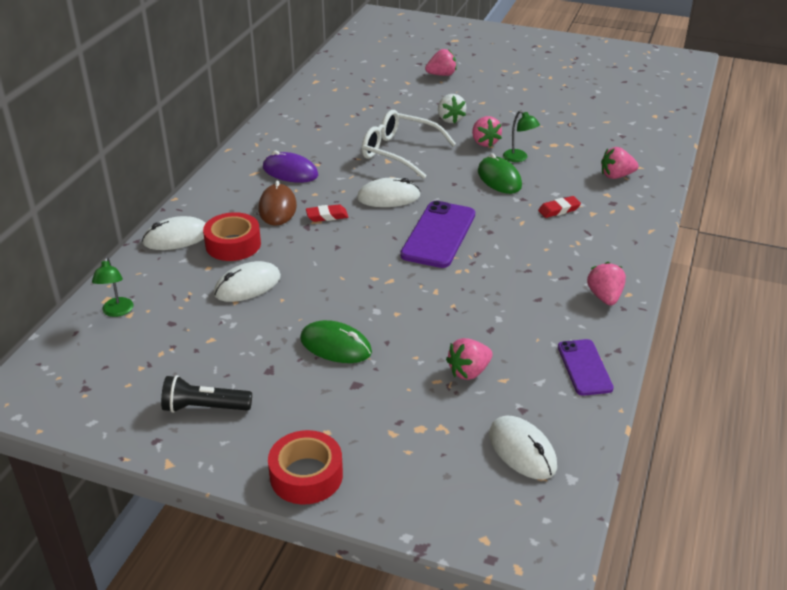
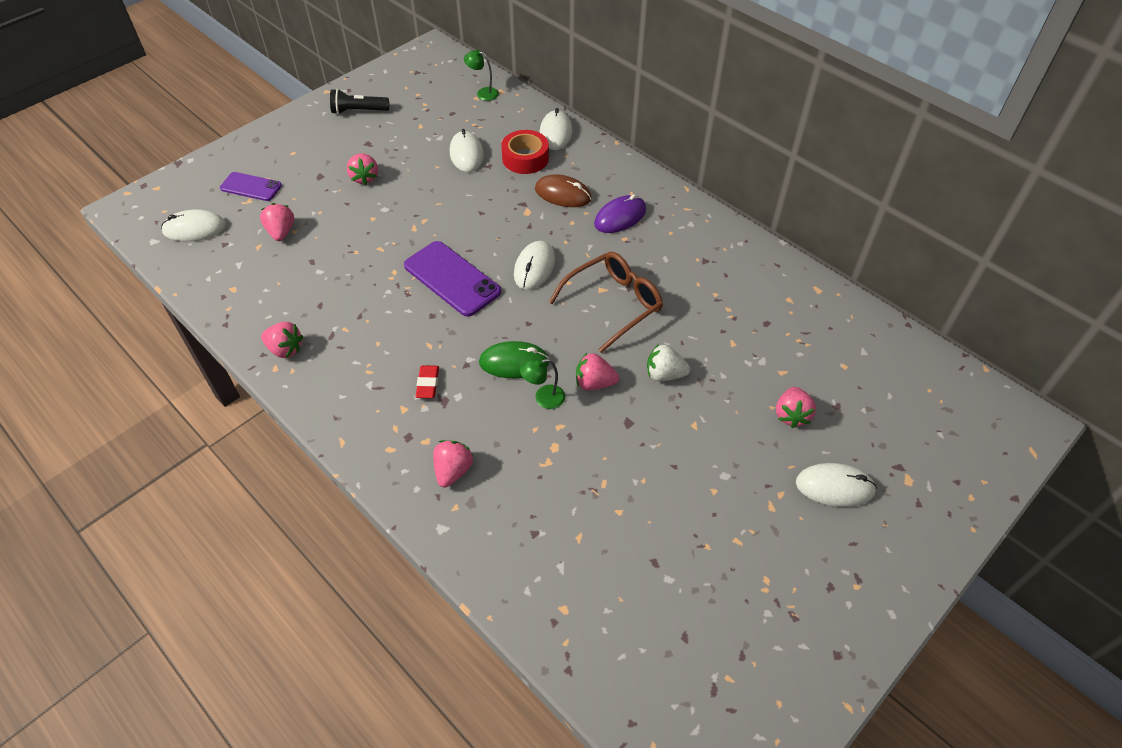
camera: 115 degrees right, 15 degrees up
black flashlight [161,375,252,413] -> black flashlight turned 120 degrees counterclockwise [330,89,389,114]
red tape [268,430,343,505] -> none
green mouse [300,320,372,363] -> pink strawberry [347,153,378,185]
red eraser [306,205,348,222] -> none
white glasses [362,110,456,179] -> brown glasses [549,252,663,353]
purple phone [558,339,614,396] -> purple phone moved to [220,172,282,201]
none -> white mouse [796,463,877,507]

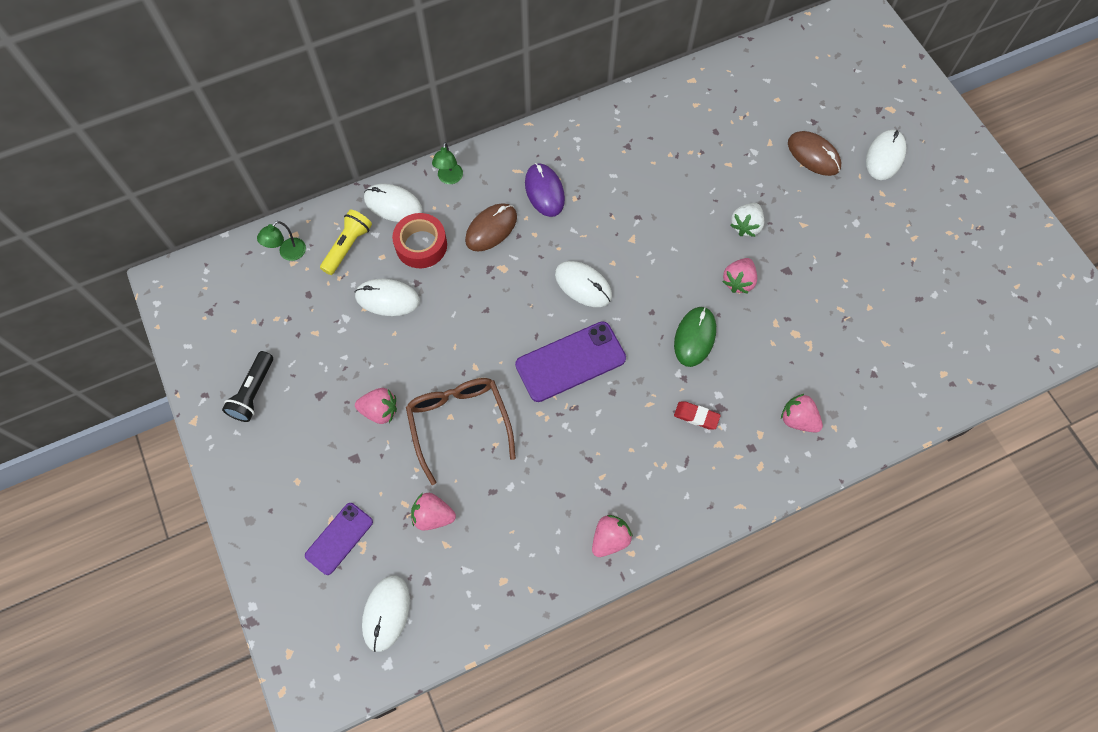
camera: 70 degrees left, 15 degrees up
green lamp [520,358,565,409] -> green lamp moved to [432,142,463,184]
brown glasses [549,252,663,353] -> brown glasses moved to [406,378,516,485]
pink strawberry [776,387,816,428] -> brown mouse [788,131,841,176]
none -> yellow flashlight [320,210,372,275]

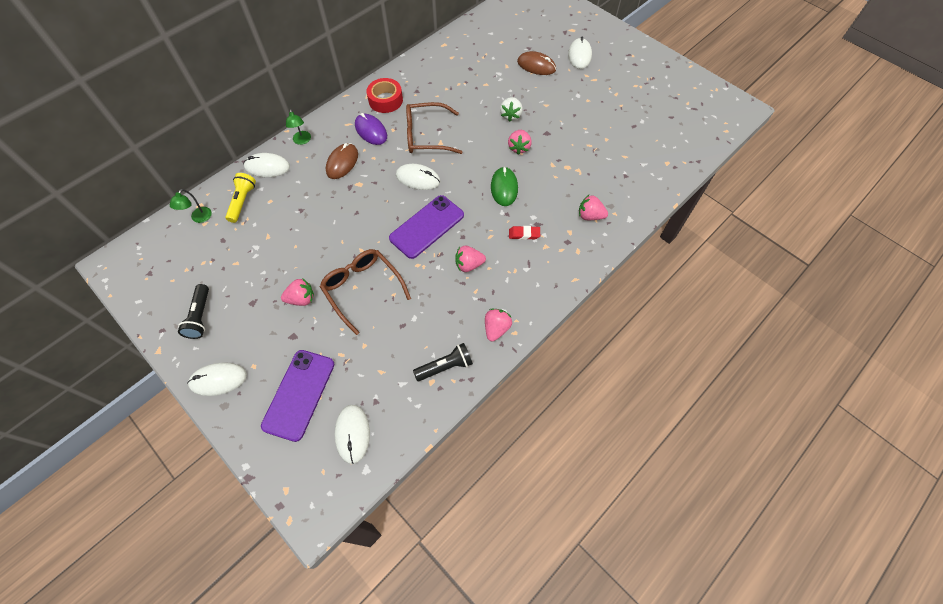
camera: 20 degrees left, 5 degrees down
purple phone [305,503,373,575] -> purple phone [261,350,335,442], size x1.61
white mouse [355,279,420,316] -> white mouse moved to [188,362,247,396]
red tape [392,213,447,268] -> red tape moved to [366,78,403,113]
pink strawberry [411,493,456,530] -> pink strawberry moved to [455,246,486,272]
none -> brown glasses [406,102,462,154]
none -> black flashlight [413,343,473,381]

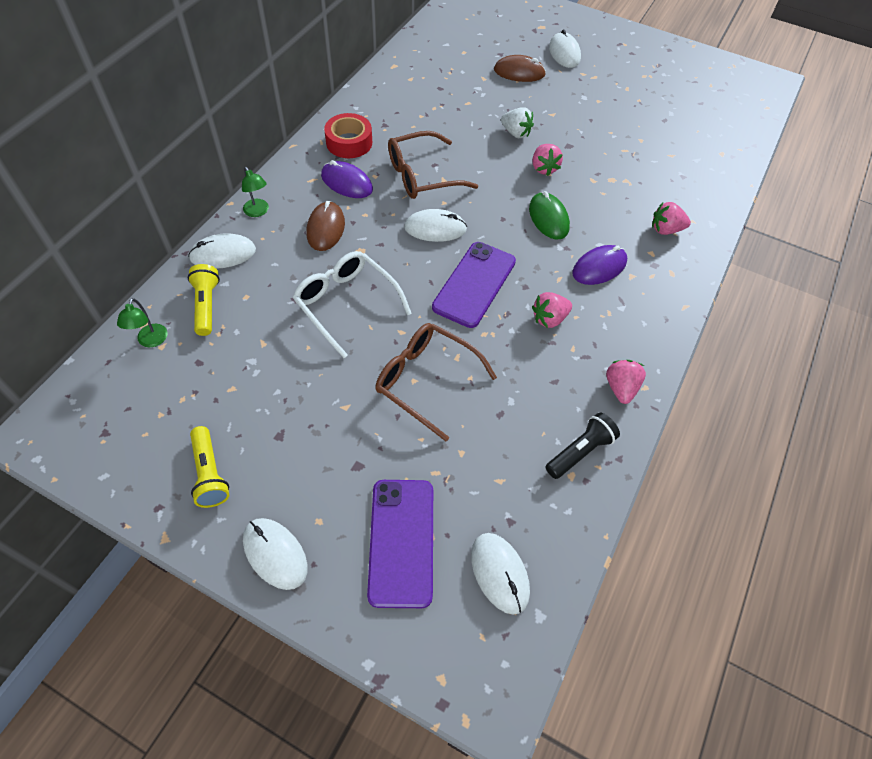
camera: 20 degrees left, 5 degrees down
black flashlight [178,284,209,339] -> yellow flashlight [190,426,229,508]
white mouse [188,362,247,396] -> white mouse turned 75 degrees clockwise [243,518,308,590]
pink strawberry [281,278,314,306] -> none
white strawberry [500,97,523,122] -> white strawberry turned 45 degrees counterclockwise [501,107,534,138]
red eraser [509,226,540,240] -> purple mouse [572,245,627,285]
none -> white glasses [293,251,412,358]

